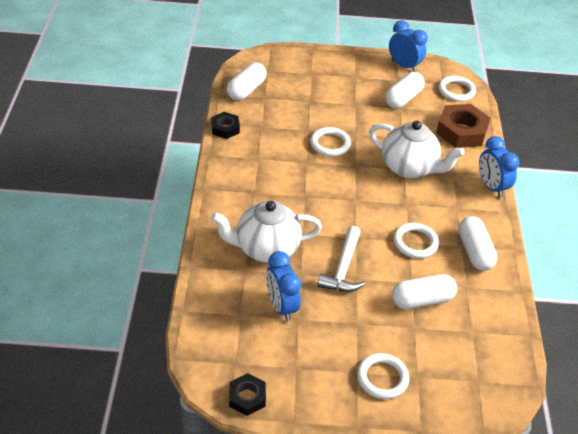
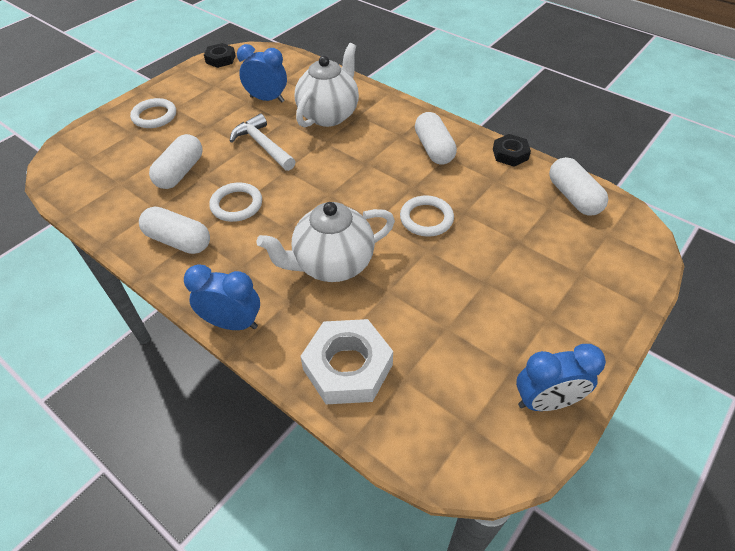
camera: 130 degrees right, 5 degrees up
white capsule [385,72,425,108] -> white capsule moved to [415,112,457,165]
brown nut [436,104,491,148] -> white nut [300,319,393,404]
white ring [438,76,476,102] -> none

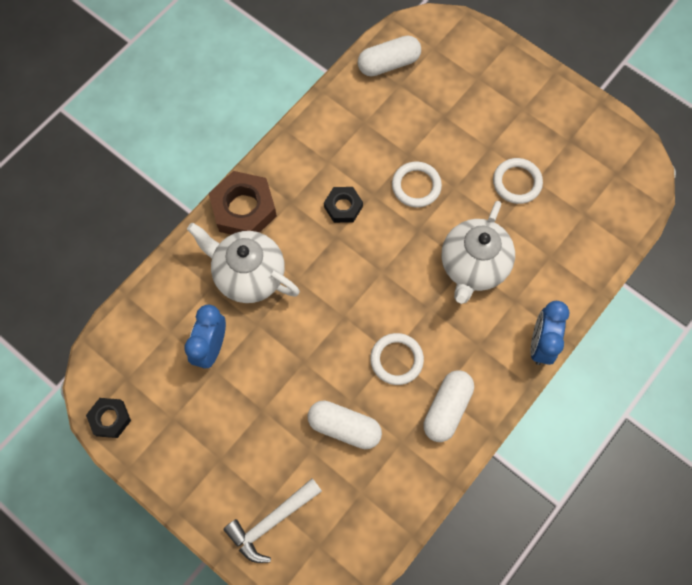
camera: 90 degrees left, 20 degrees up
white ring [130,98,176,128] -> white ring moved to [493,158,543,204]
white hammer [230,114,296,171] -> white hammer moved to [223,478,322,563]
white teapot [257,202,395,282] -> white teapot turned 45 degrees clockwise [442,201,515,304]
white nut [300,319,393,404] -> none
white capsule [415,112,457,165] -> none
black nut [493,134,531,166] -> black nut moved to [324,187,363,223]
blue clock [516,344,606,411] -> none
none -> brown nut [208,171,277,235]

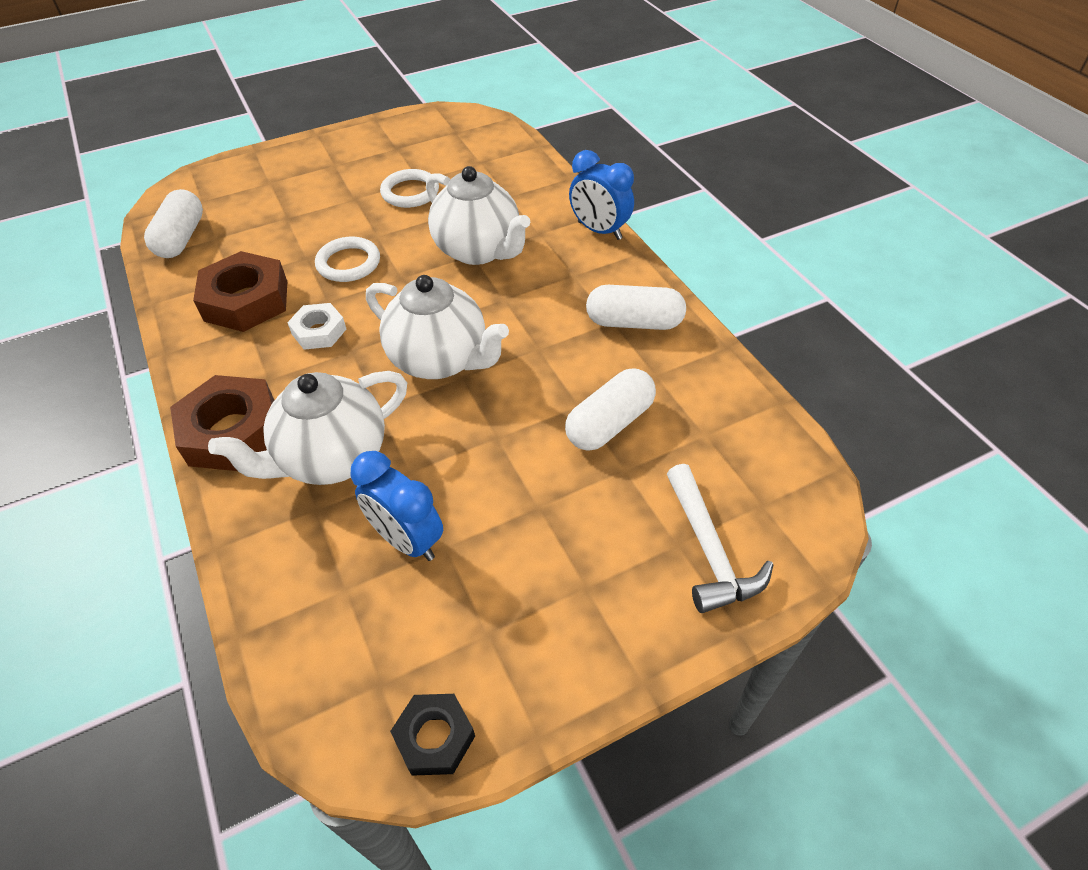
camera: 65 degrees left, 20 degrees down
black nut [324,187,363,223] -> white nut [287,303,346,350]
white ring [370,333,424,385] -> none
white capsule [423,370,474,442] -> white capsule turned 45 degrees counterclockwise [586,285,686,330]
none -> brown nut [193,251,287,332]
none -> white teapot [366,275,509,379]

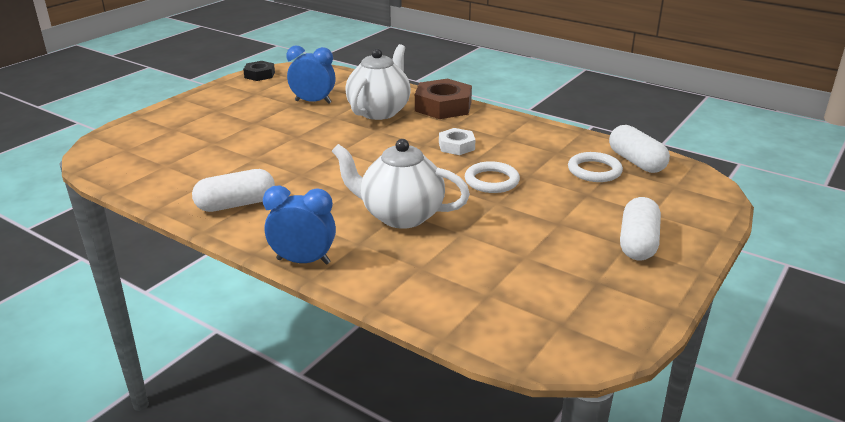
camera: 150 degrees right, 20 degrees down
brown nut [193,251,287,332] -> none
white teapot [366,275,509,379] -> none
white ring [380,169,439,208] -> white ring moved to [568,152,623,182]
white capsule [565,368,656,451] -> white capsule moved to [620,197,661,260]
white hammer [667,464,773,613] -> none

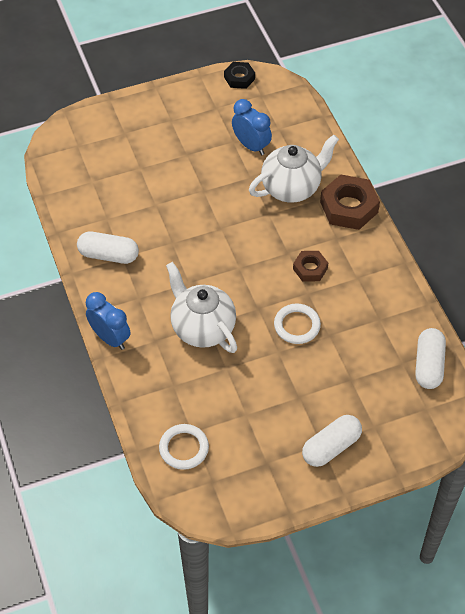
camera: 35 degrees right, 25 degrees up
white nut [439,128,475,155] -> brown nut [293,251,328,282]
white ring [568,152,623,182] -> white ring moved to [159,424,209,470]

